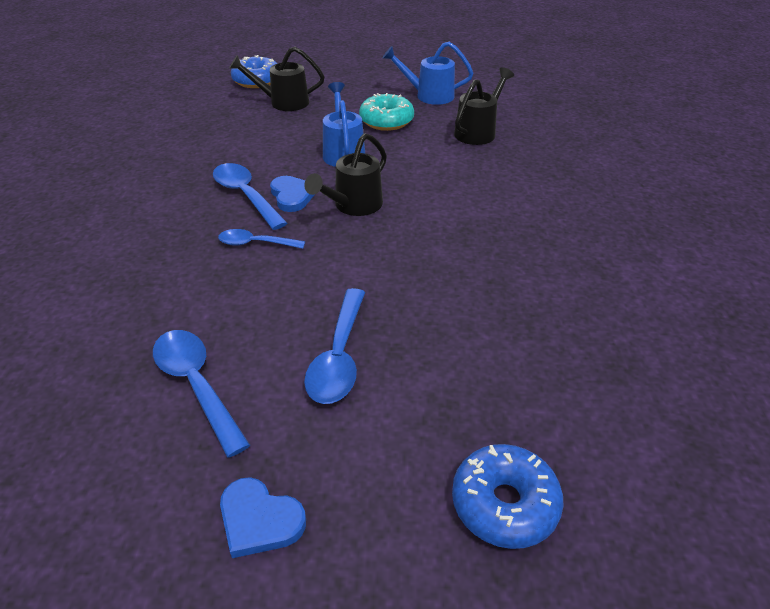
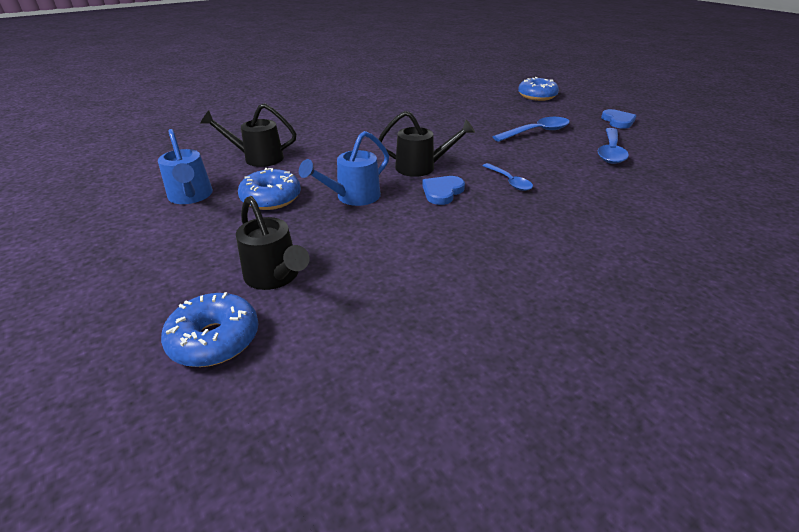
camera: 125 degrees left, 5 degrees down
blue spoon [213,163,287,230] -> none
turquoise donut [359,93,414,131] -> blue donut [238,168,301,210]

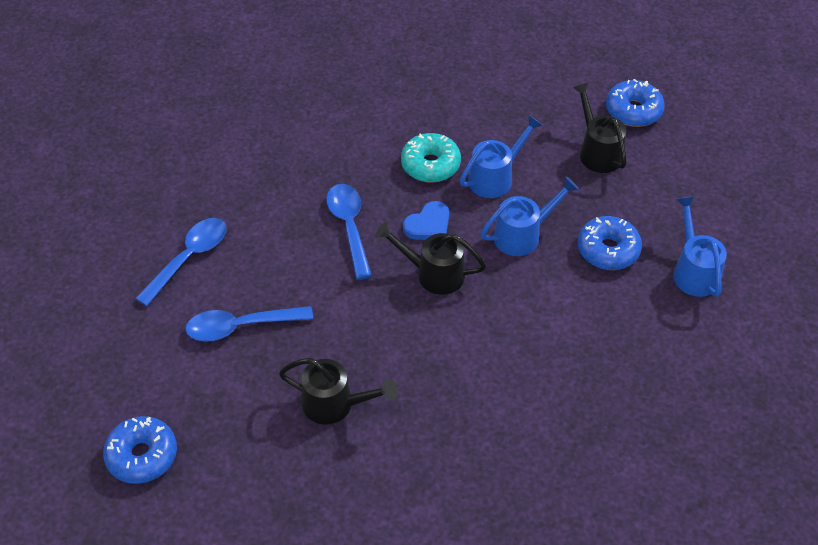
camera: 165 degrees left, 15 degrees up
black watering can [200,103,296,167] -> black watering can moved to [279,358,398,425]
blue spoon [483,163,533,191] -> blue spoon [326,184,372,280], size x1.57
blue heart [601,109,637,129] -> none
none -> turquoise donut [401,133,461,182]
none -> blue watering can [460,115,542,198]

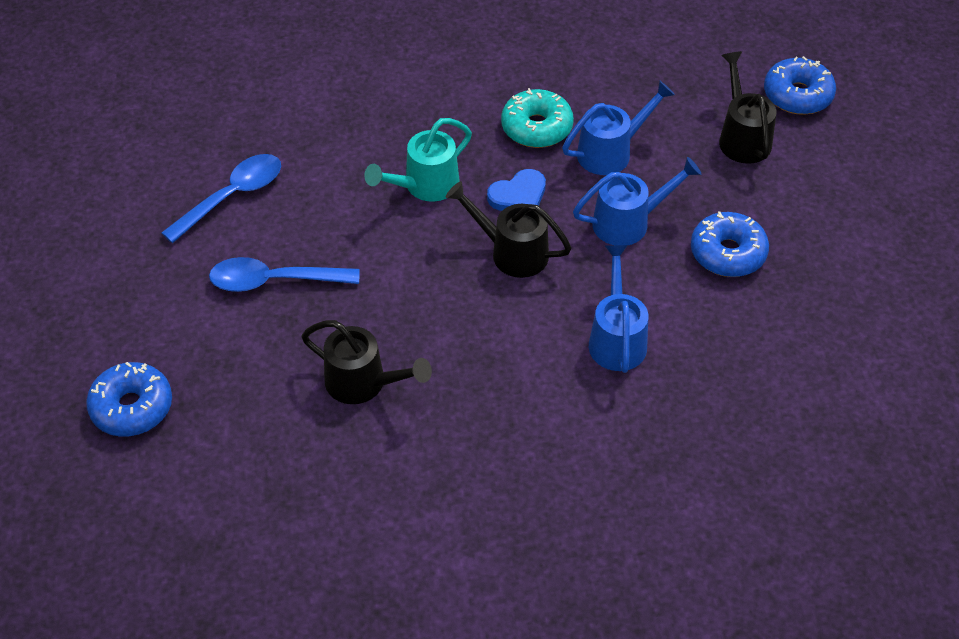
camera: 10 degrees right, 0 degrees up
blue spoon [326,184,372,280] -> turquoise watering can [364,118,472,202]
blue watering can [673,196,727,297] -> blue watering can moved to [589,245,648,373]

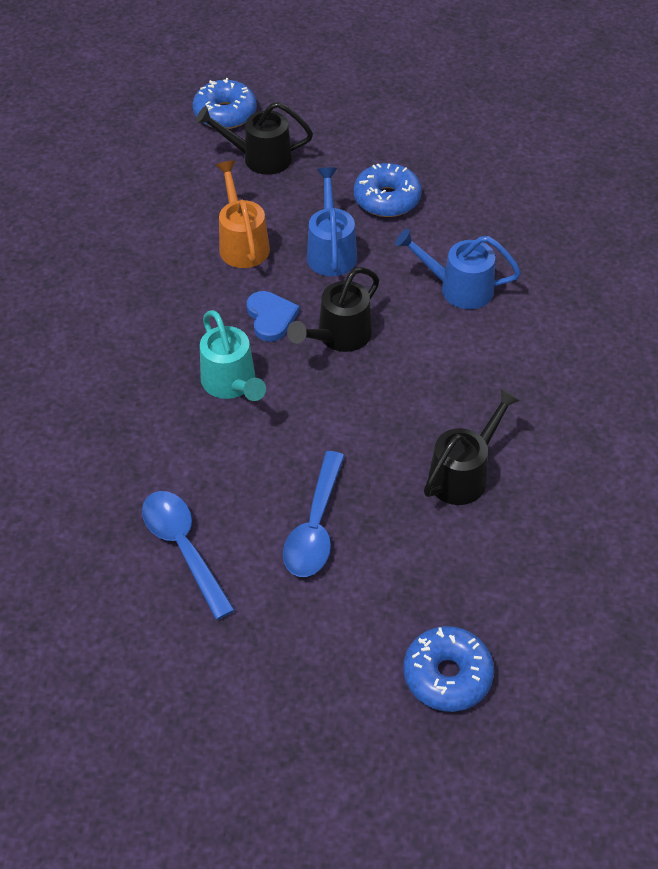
camera: 75 degrees left, 0 degrees up
turquoise donut [501,88,574,148] -> none
blue watering can [562,80,675,175] -> orange watering can [216,161,270,268]

